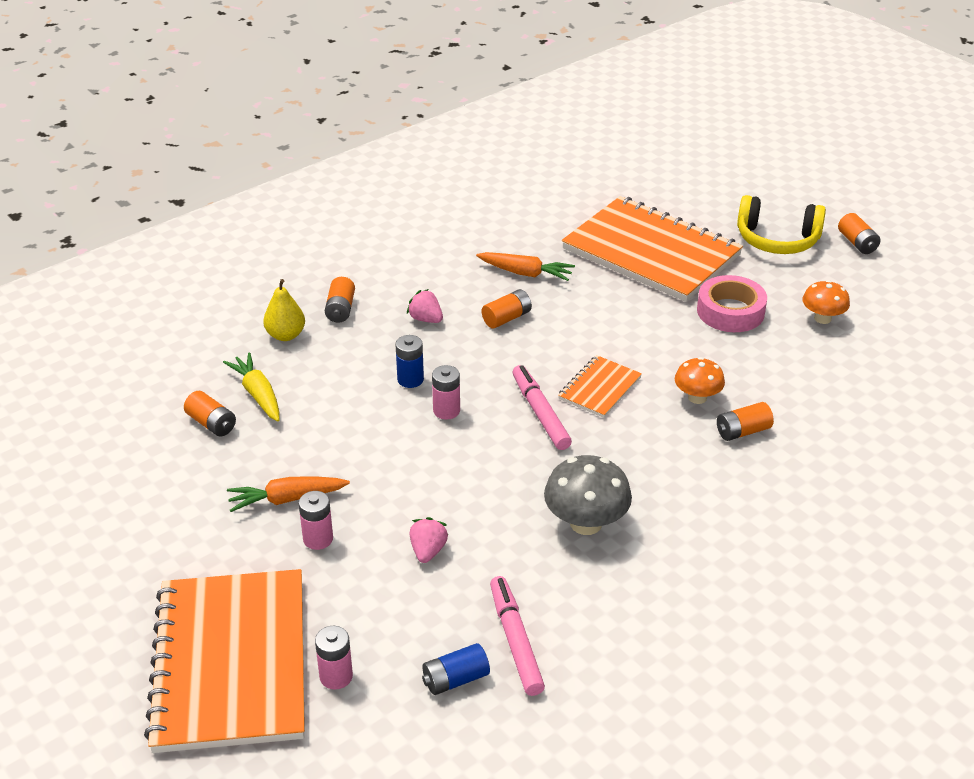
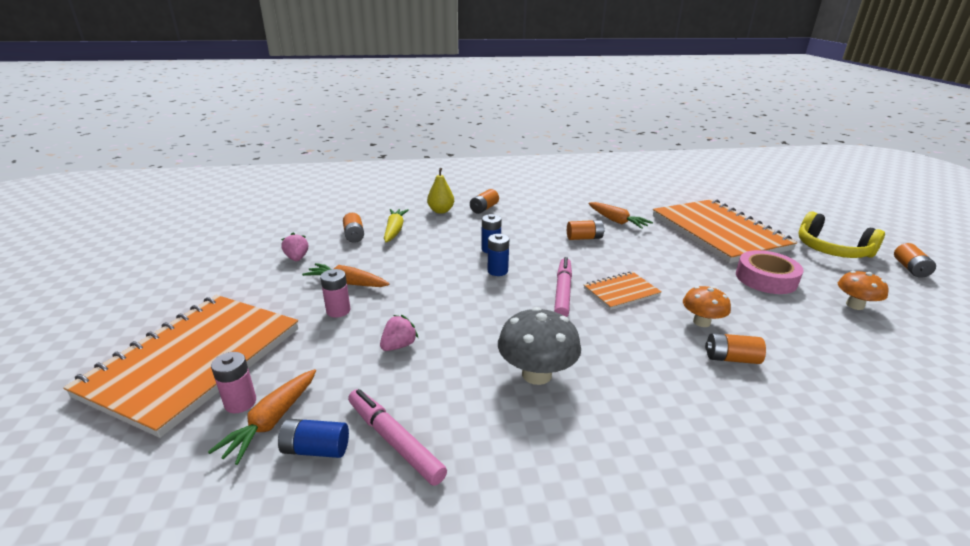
camera: 30 degrees right, 10 degrees down
pink strawberry [407,289,443,323] -> pink strawberry moved to [281,232,308,261]
pink battery [432,365,460,420] -> blue battery [488,234,509,276]
pink marker [490,576,545,696] -> pink marker turned 60 degrees counterclockwise [348,389,447,486]
none -> orange carrot [208,369,316,465]

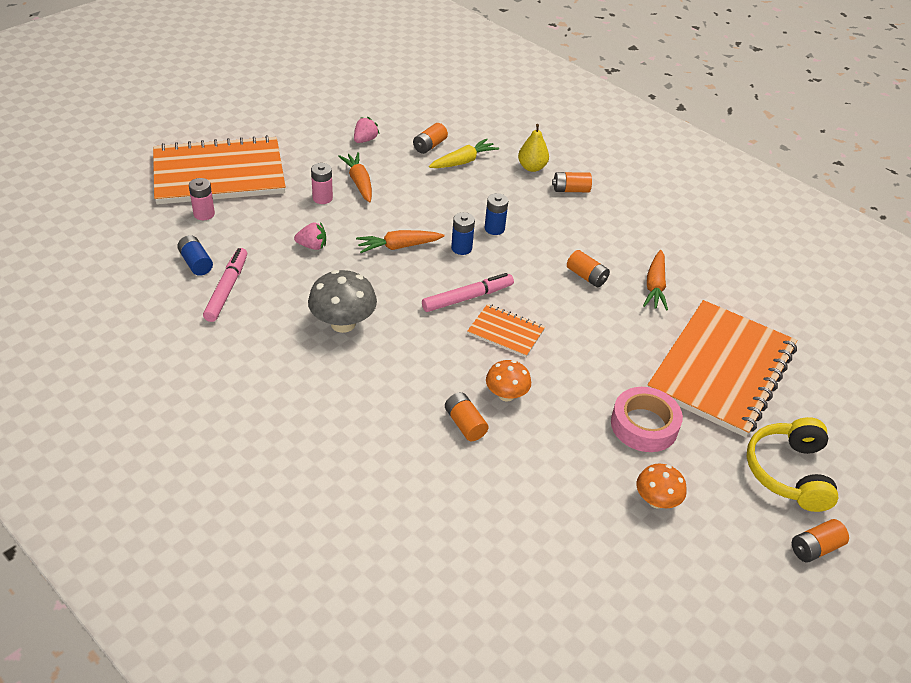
camera: 50 degrees right, 15 degrees up
orange carrot [208,369,316,465] -> orange carrot moved to [356,230,445,253]

